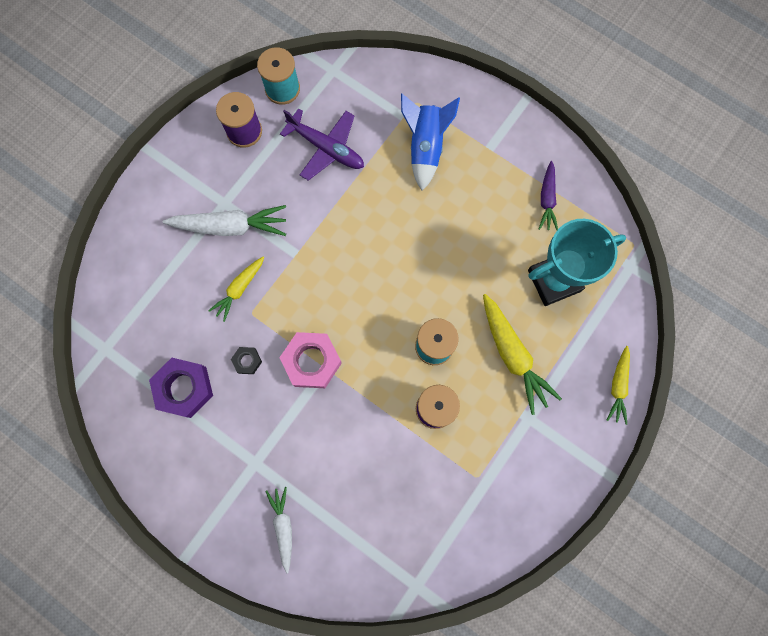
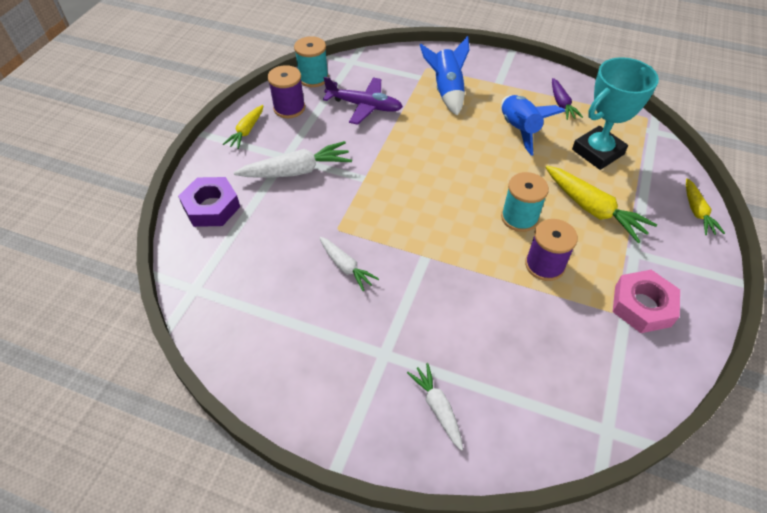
camera: 15 degrees left, 25 degrees down
purple nut [149,358,213,418] -> purple nut moved to [178,177,240,227]
yellow carrot [208,257,264,322] -> yellow carrot moved to [223,105,264,149]
black nut [231,347,262,374] -> white carrot [319,237,379,291]
pink nut [279,332,342,388] -> pink nut moved to [613,270,680,333]
none -> blue rocket [501,95,565,156]

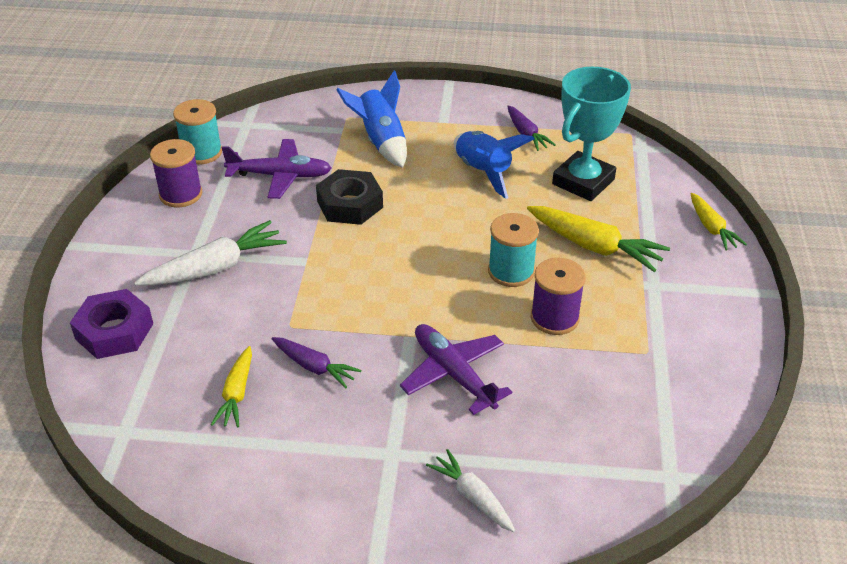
camera: 15 degrees left, 10 degrees down
yellow carrot [223,105,264,149] -> yellow carrot moved to [211,346,252,428]
white carrot [319,237,379,291] -> purple carrot [272,337,361,388]
pink nut [613,270,680,333] -> none
none -> black nut [316,169,383,225]
none -> purple plane [400,324,512,415]

